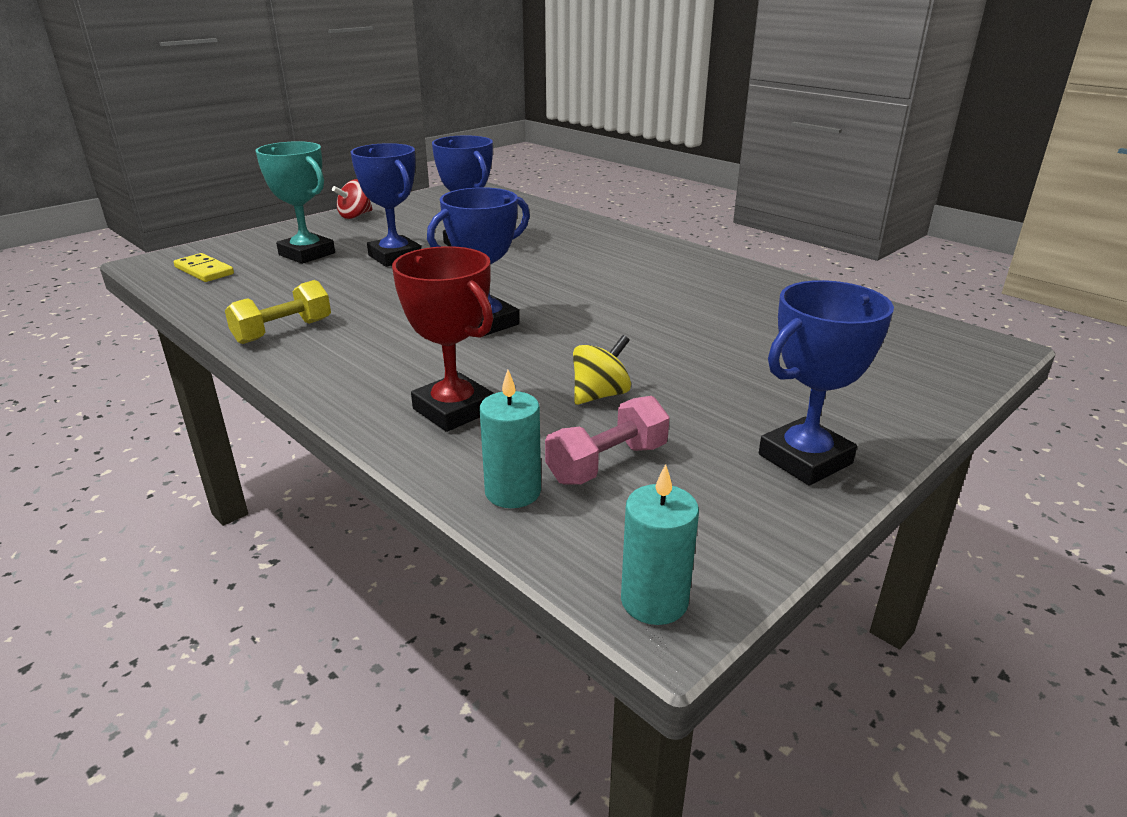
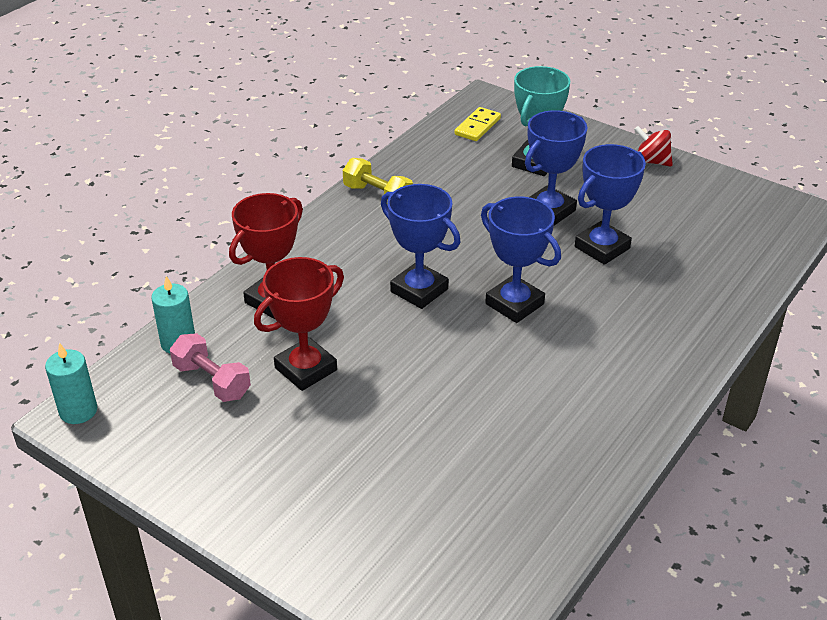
camera: 80 degrees right, 10 degrees up
yellow spinning top [573,335,631,405] -> red trophy [254,257,344,391]
blue trophy [759,280,894,486] -> blue trophy moved to [481,196,561,323]

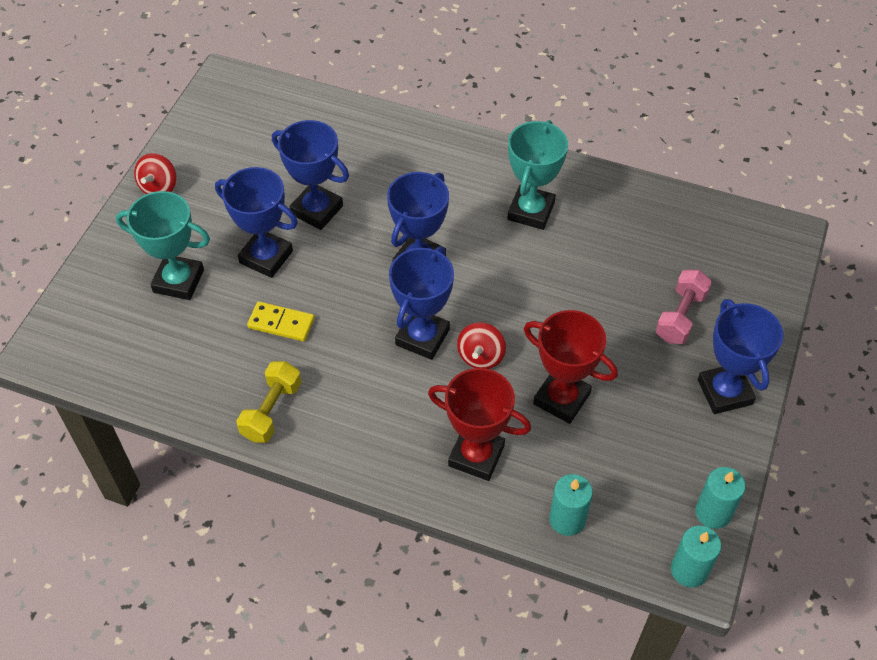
camera: 105 degrees left, 15 degrees up
pink dumbbell [170,333,251,402] -> pink dumbbell moved to [656,270,712,344]
yellow domino [455,107,501,141] -> yellow domino moved to [247,301,315,342]
none -> red spinning top [457,322,506,369]
none -> turquoise trophy [507,120,568,230]
none -> turquoise candle [695,467,746,529]
none -> blue trophy [698,299,784,414]

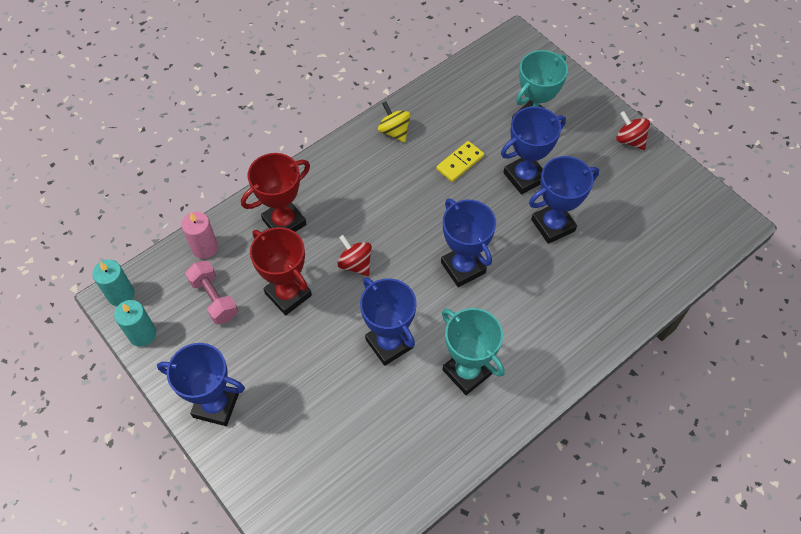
camera: 120 degrees right, 5 degrees up
yellow dumbbell [237,361,301,443] -> yellow spinning top [378,101,410,143]
blue trophy [389,247,454,360] -> blue trophy moved to [360,277,417,366]
red trophy [524,310,618,424] -> red trophy turned 75 degrees clockwise [250,227,312,315]
turquoise candle [549,474,593,536] -> pink candle [181,212,218,259]
pink dumbbell [656,270,712,344] -> pink dumbbell moved to [185,260,238,324]

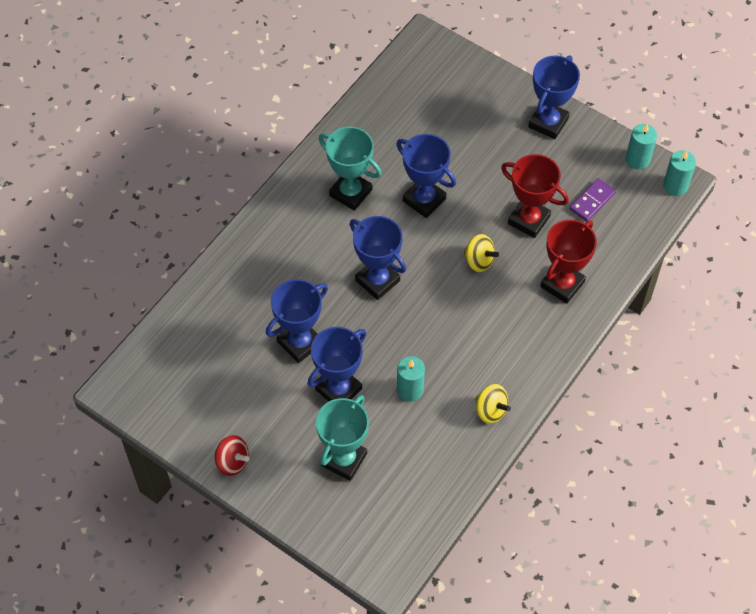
camera: 165 degrees right, 0 degrees up
blue trophy [157,343,245,426] -> blue trophy turned 60 degrees counterclockwise [528,55,580,139]
pink candle [181,212,218,259] -> none
pink dumbbell [185,260,238,324] -> purple domino [569,178,616,222]
red spinning top [337,235,372,276] -> yellow spinning top [463,234,499,272]
yellow domino [436,141,484,182] -> turquoise candle [397,356,425,402]

